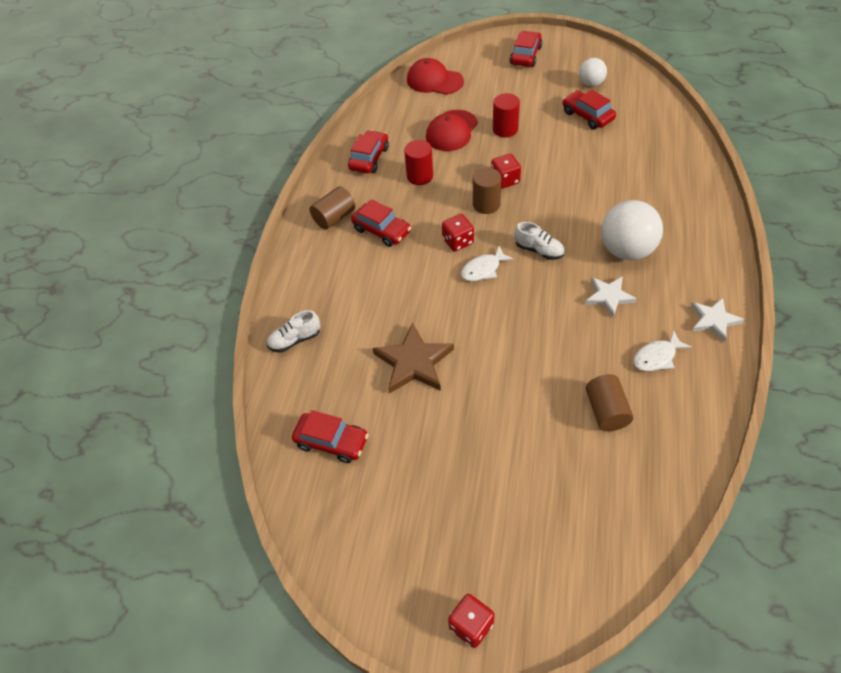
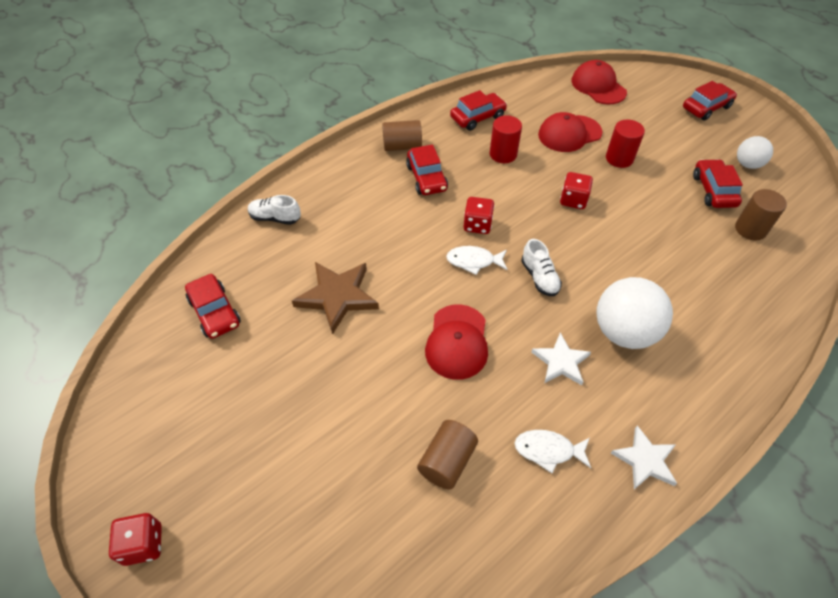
camera: 35 degrees right, 0 degrees up
brown cylinder [473,167,501,214] -> brown cylinder moved to [735,189,787,241]
none -> red cap [425,304,488,380]

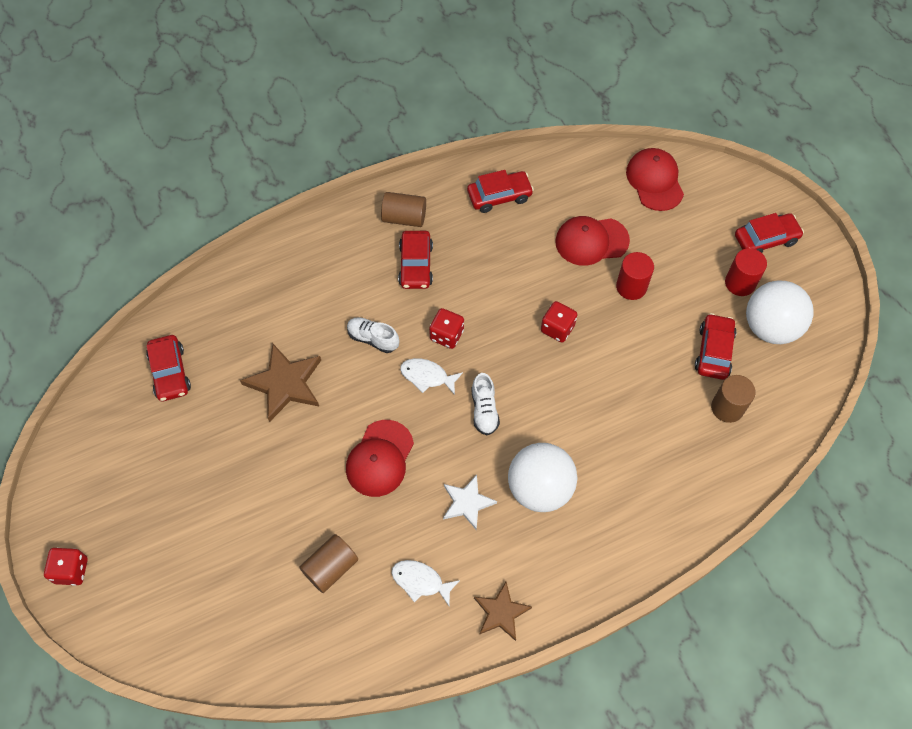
camera: 15 degrees right, 10 degrees up
white shoe [248,195,301,225] -> white shoe moved to [347,317,399,353]
red cylinder [490,115,522,163] -> red cylinder moved to [725,248,767,296]
white star [611,426,677,489] -> brown star [474,582,532,641]
white ball [737,136,773,169] -> white ball [746,281,814,344], size x1.77

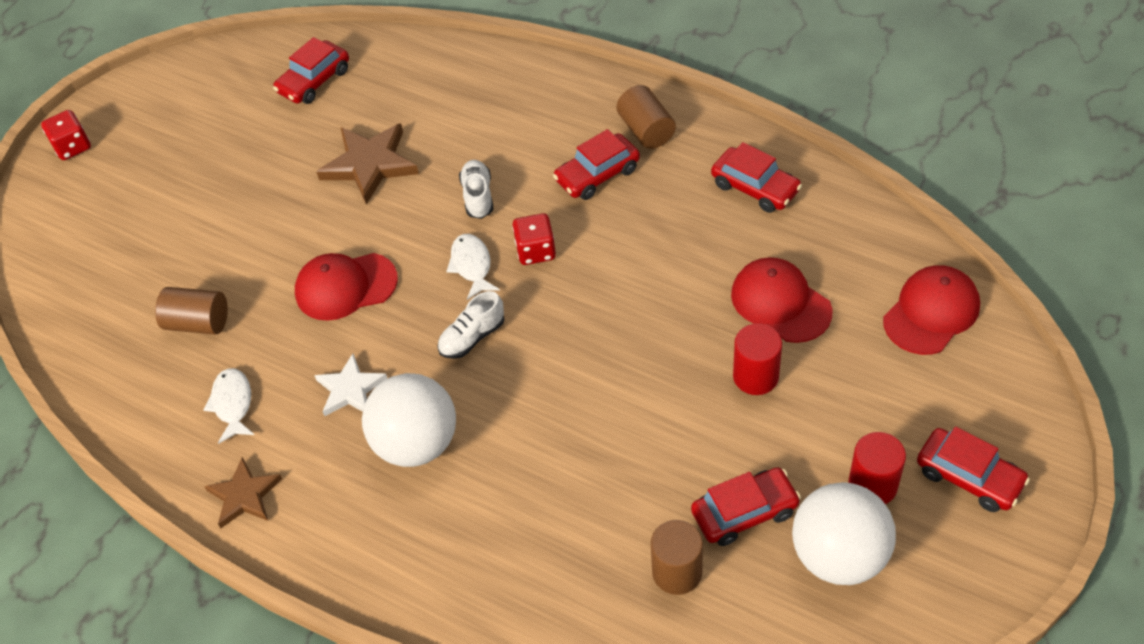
camera: 60 degrees right, 10 degrees down
red dice [541,301,578,343] -> none

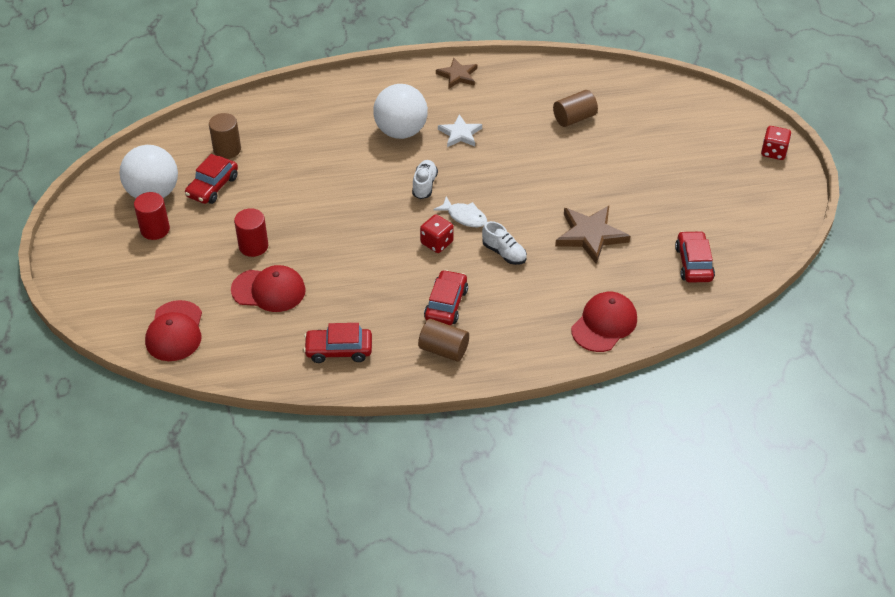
camera: 135 degrees right, 5 degrees down
white fish [203,368,254,444] -> none
red cap [295,253,398,321] -> red cap moved to [571,292,637,352]
red car [917,426,1030,512] -> none

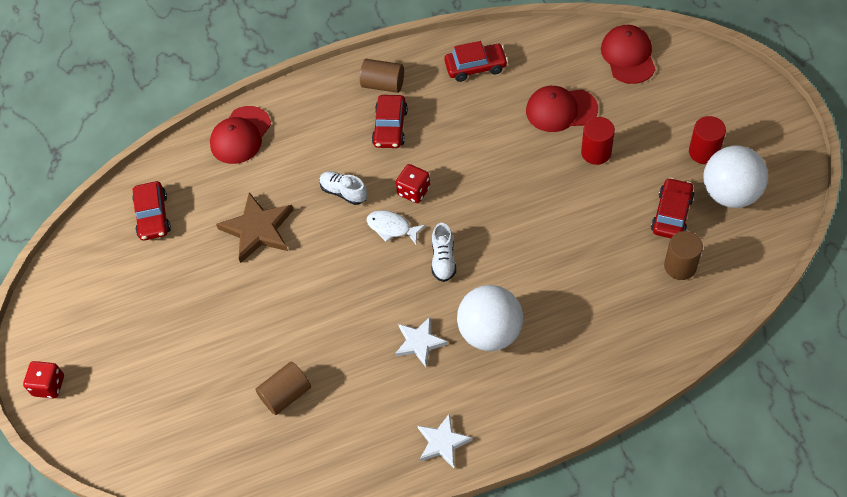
camera: 175 degrees right, 10 degrees up
brown star [436,58,477,89] -> white star [418,413,472,468]

